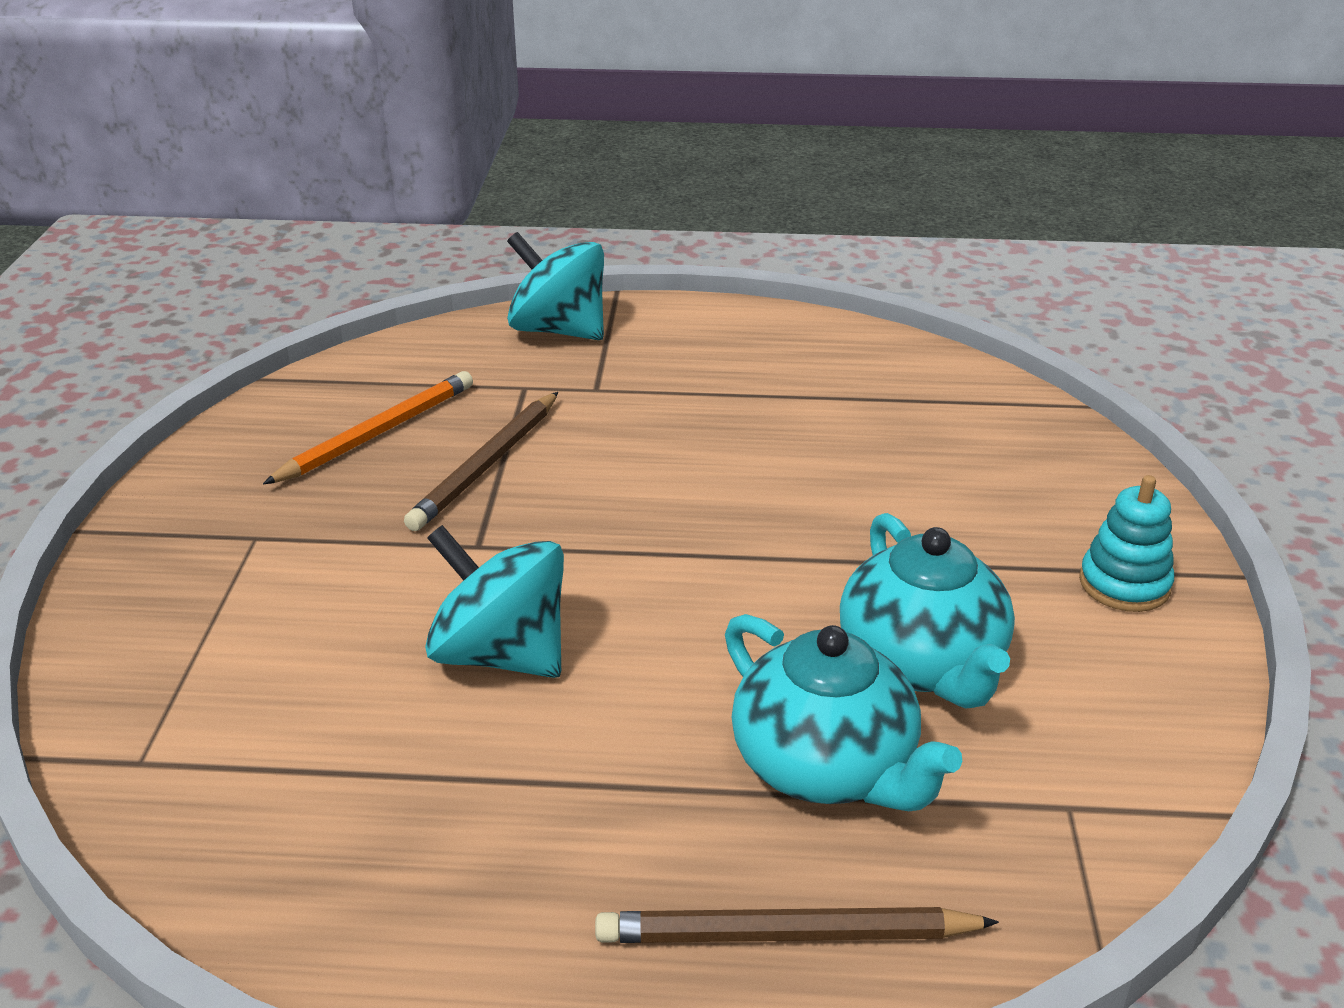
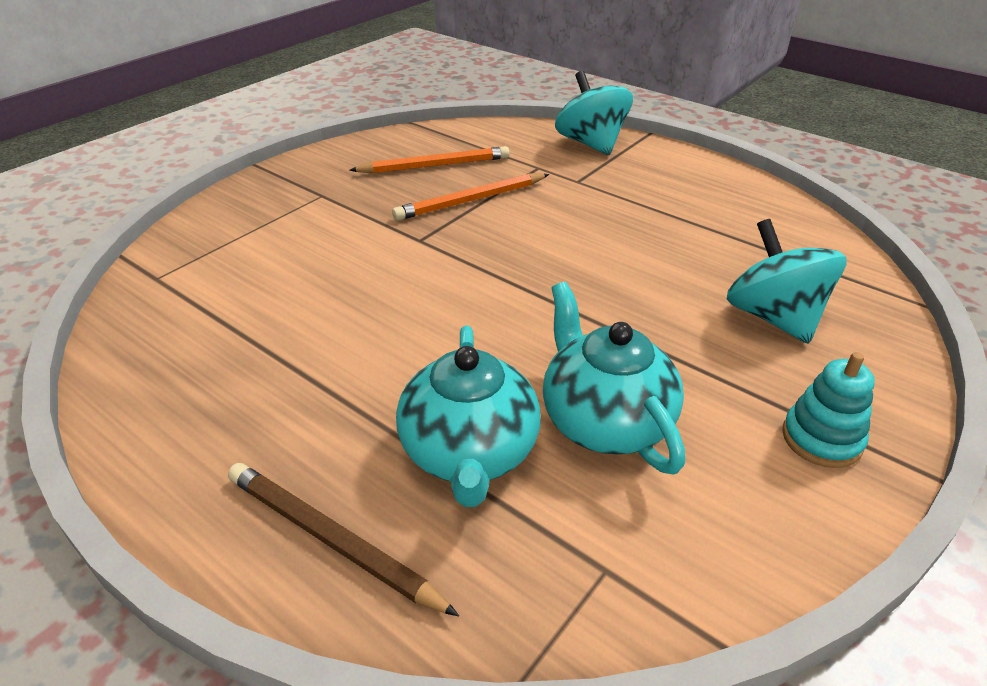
camera: 35 degrees right, 5 degrees up
brown pencil [404,392,558,531] -> orange pencil [392,173,549,221]
turquoise spinning top [425,525,564,678] -> turquoise spinning top moved to [727,219,847,344]
turquoise teapot [840,513,1015,709] -> turquoise teapot turned 135 degrees clockwise [543,282,685,475]

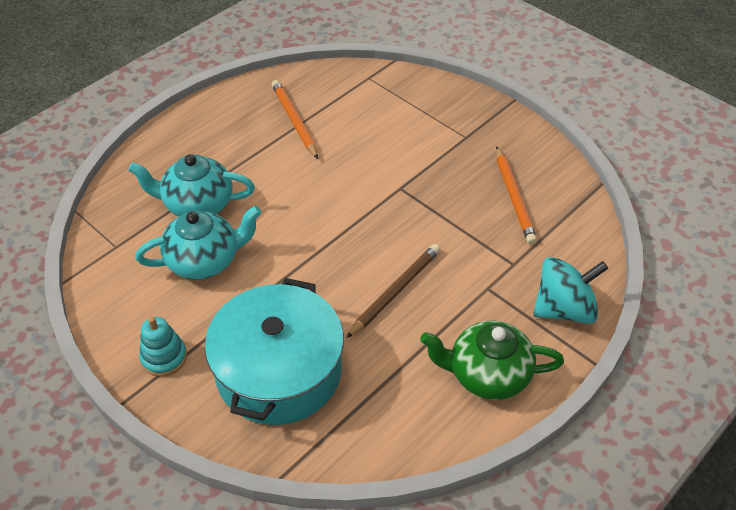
camera: 95 degrees right, 10 degrees up
brown pencil [228,463,459,616] -> brown pencil moved to [346,244,441,338]
orange pencil [392,173,549,221] -> orange pencil moved to [272,80,318,159]
turquoise spinning top [727,219,847,344] -> turquoise pot [205,278,344,425]
none -> green teapot [420,321,564,400]

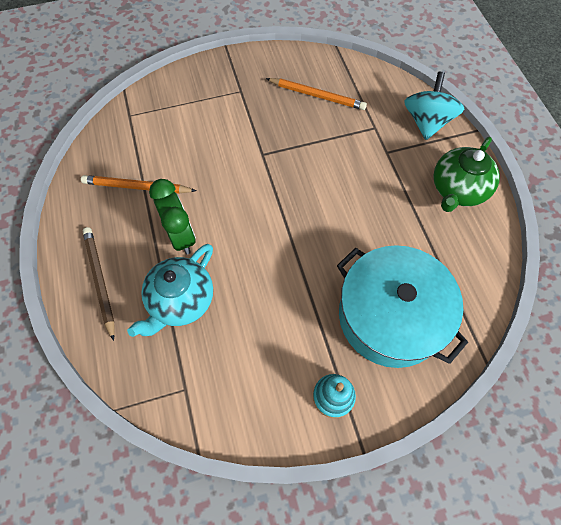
camera: 60 degrees left, 15 degrees up
turquoise teapot [135,206,262,280] -> none
brown pencil [346,244,441,338] -> brown pencil moved to [82,227,115,341]
none -> green clock [149,179,196,255]

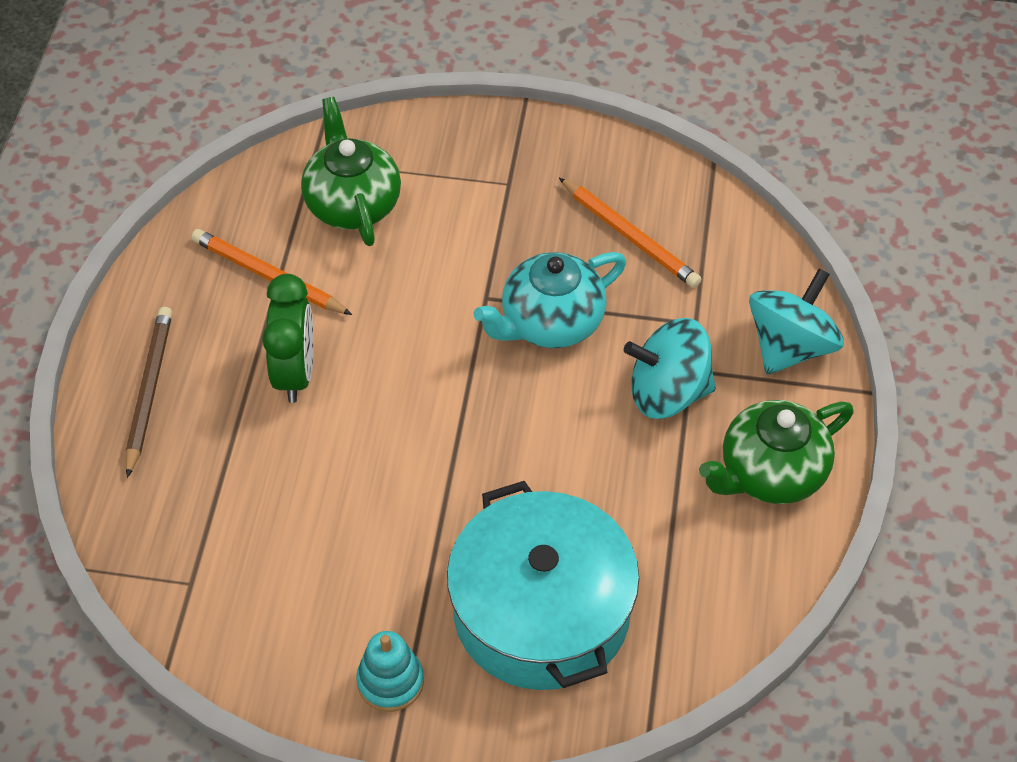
camera: 25 degrees right, 10 degrees down
turquoise teapot [127,244,213,337] -> turquoise teapot moved to [473,252,626,348]
none -> green teapot [301,97,401,246]
none -> turquoise spinning top [624,318,716,419]

